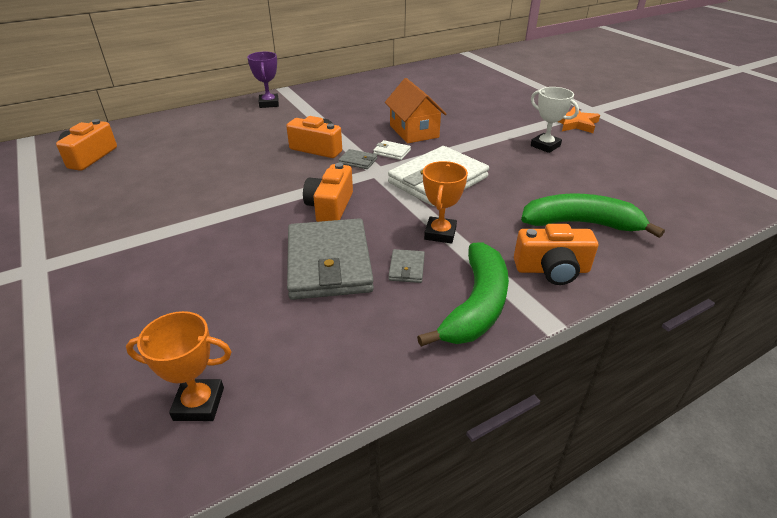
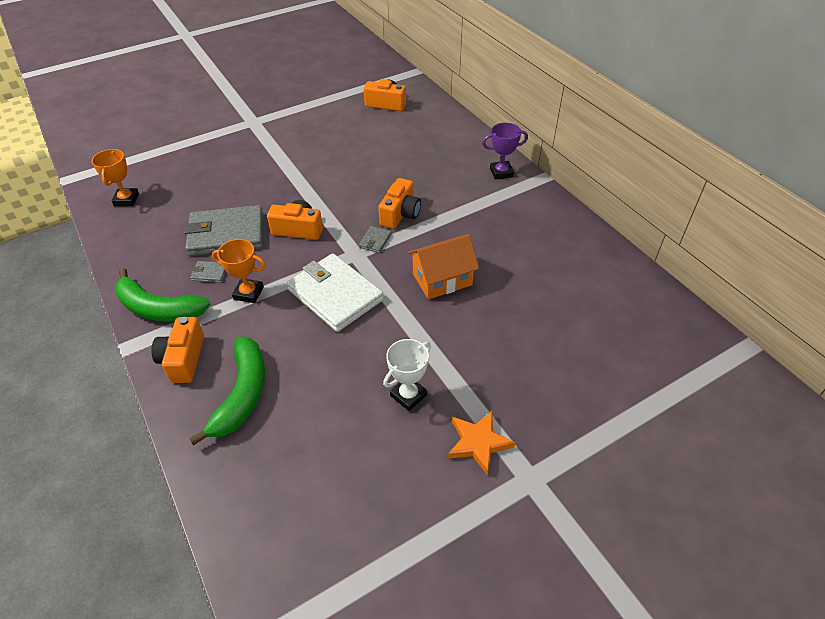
camera: 90 degrees right, 10 degrees up
white wallet [373,140,411,160] -> none

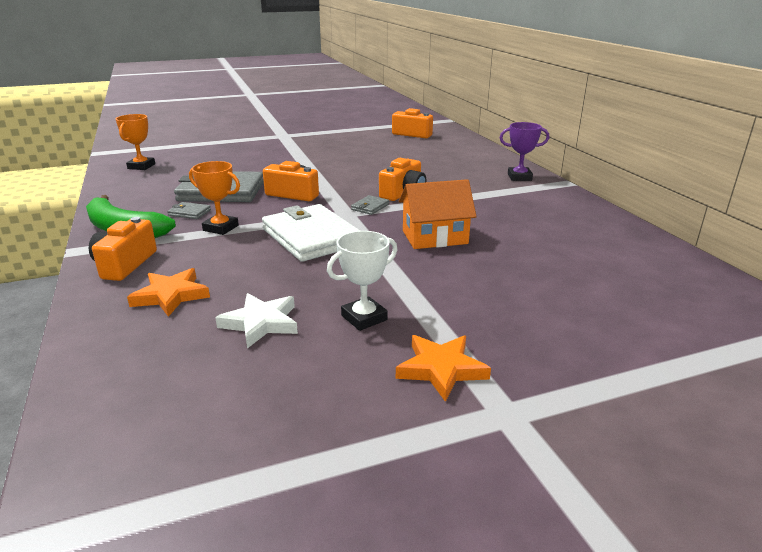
camera: 10 degrees right, 20 degrees down
green banana [189,337,265,446] -> orange star [127,268,210,317]
none -> white star [215,293,298,348]

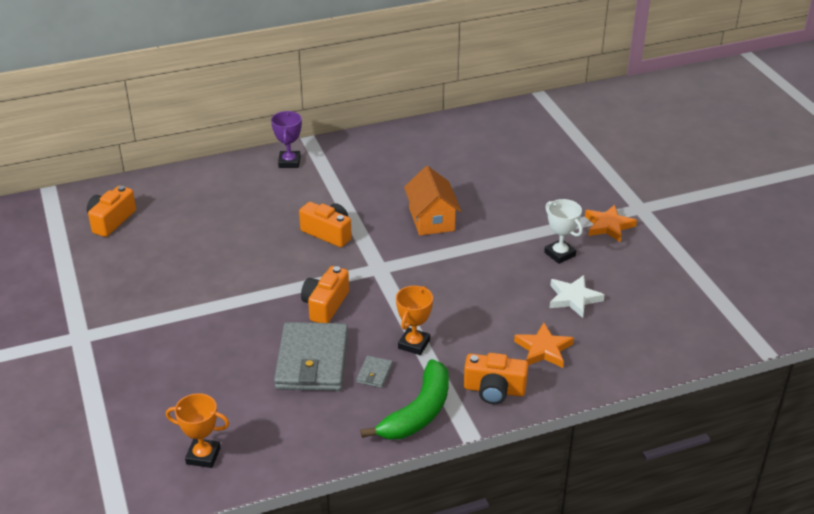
camera: 90 degrees left, 10 degrees up
white wallet [262,204,360,262] -> none
grey wallet [351,195,389,215] -> none

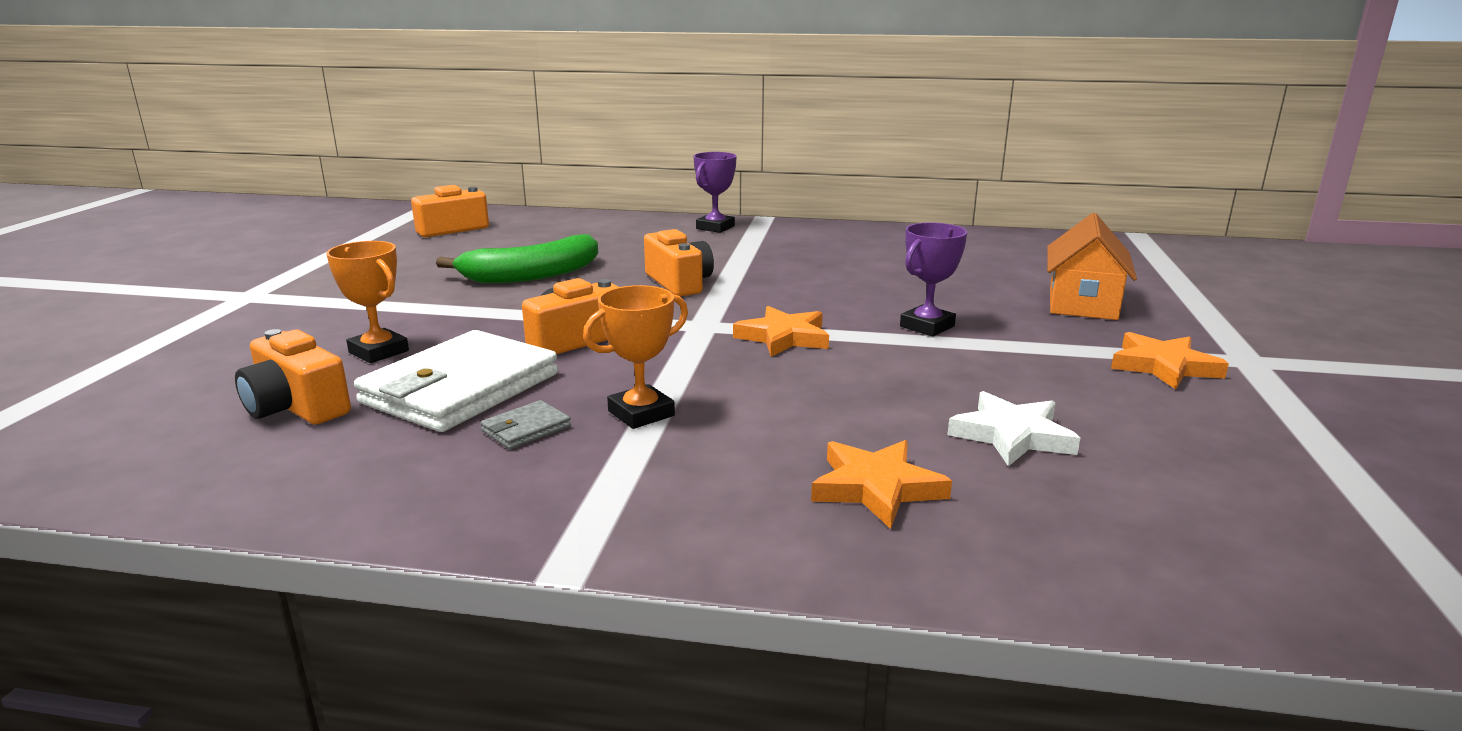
camera: 30 degrees right, 15 degrees down
orange trophy [166,393,229,468] -> orange trophy moved to [326,241,409,363]
grey wallet [274,322,348,391] -> white wallet [354,330,558,432]
green banana [360,359,449,440] -> green banana moved to [436,234,598,284]
orange house [404,166,461,236] -> orange house moved to [1047,213,1137,320]
orange camera [464,353,528,404] -> orange camera moved to [235,329,351,425]
white trophy [544,199,582,264] -> none
none -> orange star [733,306,829,357]
none -> purple trophy [900,222,967,336]

